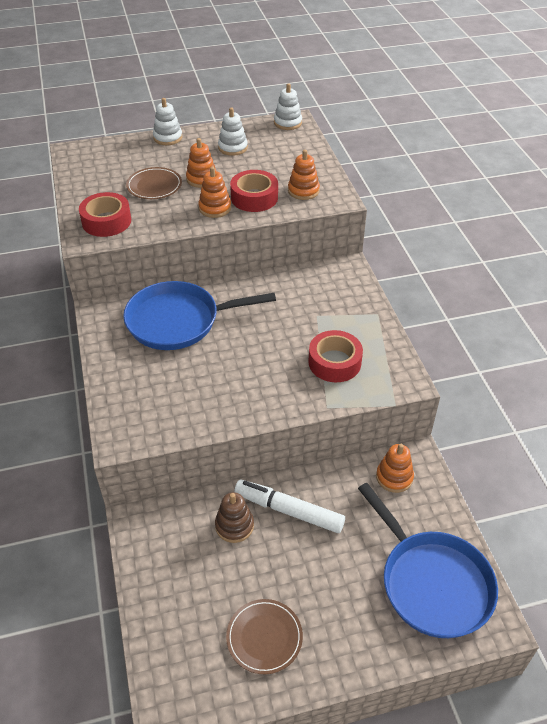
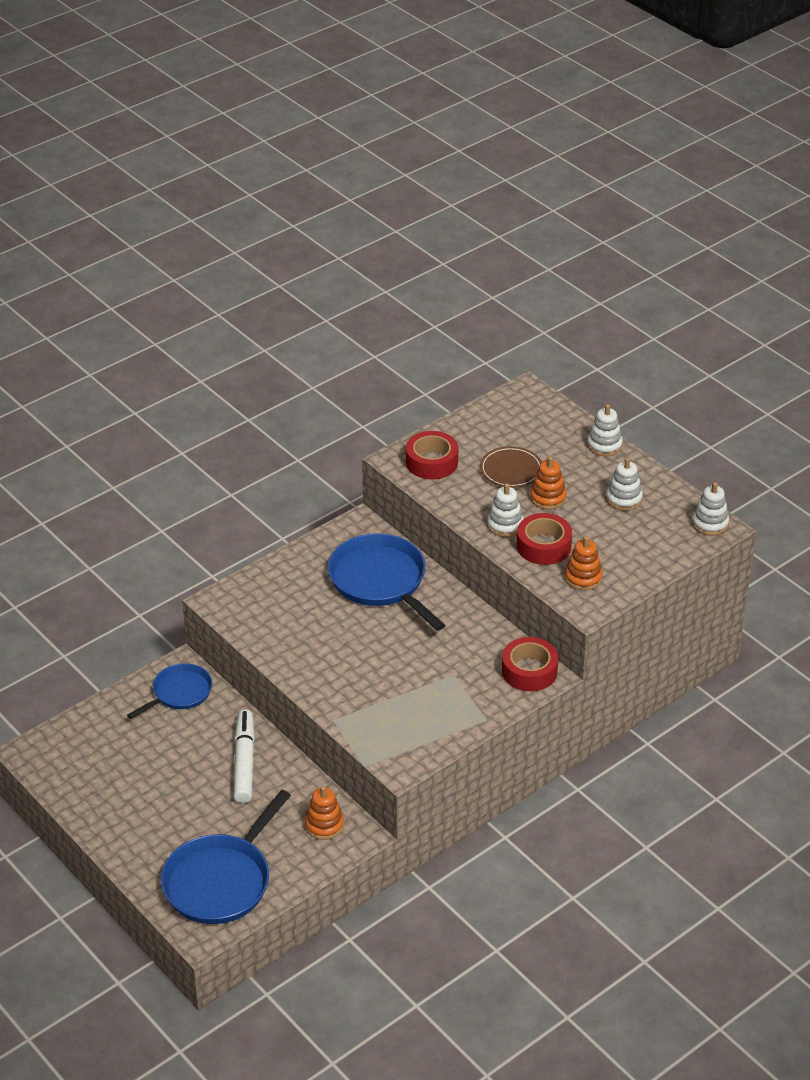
camera: 65 degrees right, 5 degrees down
orange stacking toy [198,167,231,218] -> white stacking toy [487,483,524,537]
brown stacking toy [215,492,254,543] -> none
brown plate [226,599,303,674] -> none
red tape [308,330,363,382] -> red tape moved to [502,637,558,691]
none -> blue pan [127,663,212,719]

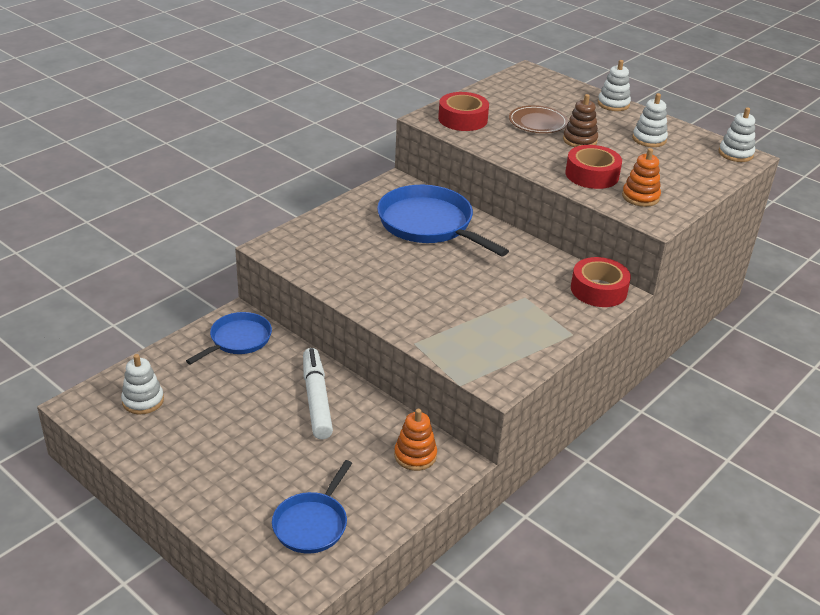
camera: 10 degrees left, 5 degrees down
blue pan [161,790,291,924] -> blue pan [272,460,352,554], size x0.60
white stacking toy [487,483,524,537] -> white stacking toy moved to [121,354,164,414]
orange stacking toy [530,456,566,510] -> brown stacking toy [563,94,598,147]

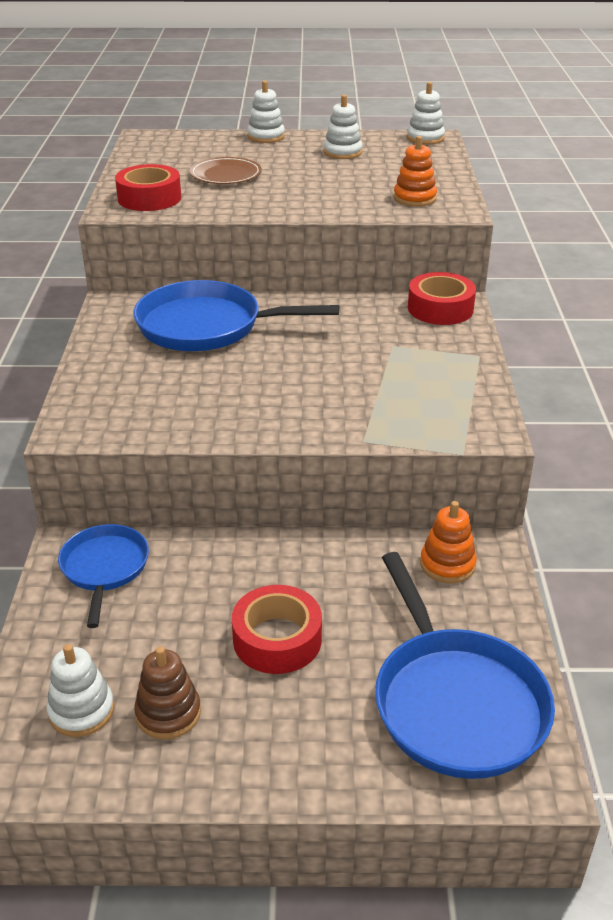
camera: 40 degrees left, 0 degrees up
blue pan [272,460,352,554] -> blue pan [375,552,555,779], size x1.67
white marker [303,348,333,439] -> none
brown stacking toy [563,94,598,147] -> brown stacking toy moved to [134,646,201,740]
red tape [565,145,622,189] -> red tape moved to [232,585,322,674]

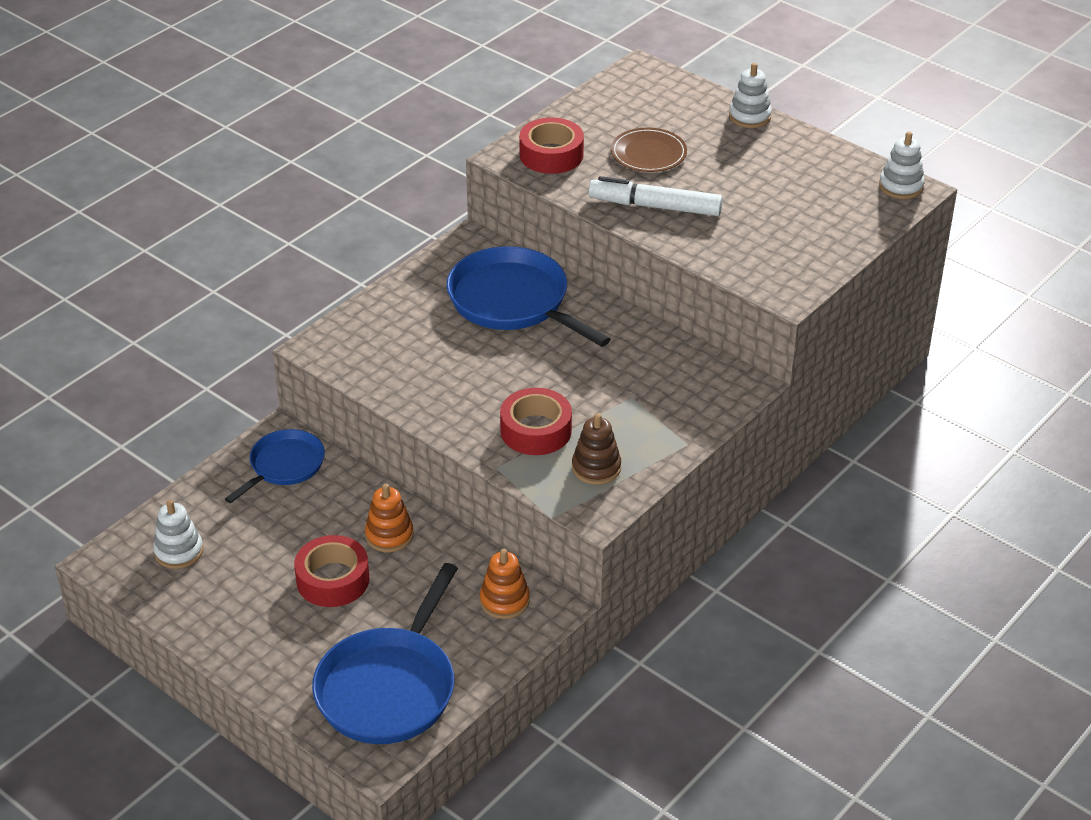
camera: 40 degrees right, 5 degrees up
brown stacking toy [134,646,201,740] -> brown stacking toy moved to [572,413,621,485]
white stacking toy [324,95,362,159] -> none
orange stacking toy [394,136,437,207] -> orange stacking toy moved to [365,484,414,552]
red tape [408,272,476,325] -> red tape moved to [500,388,572,455]
none -> white marker [588,176,723,216]

